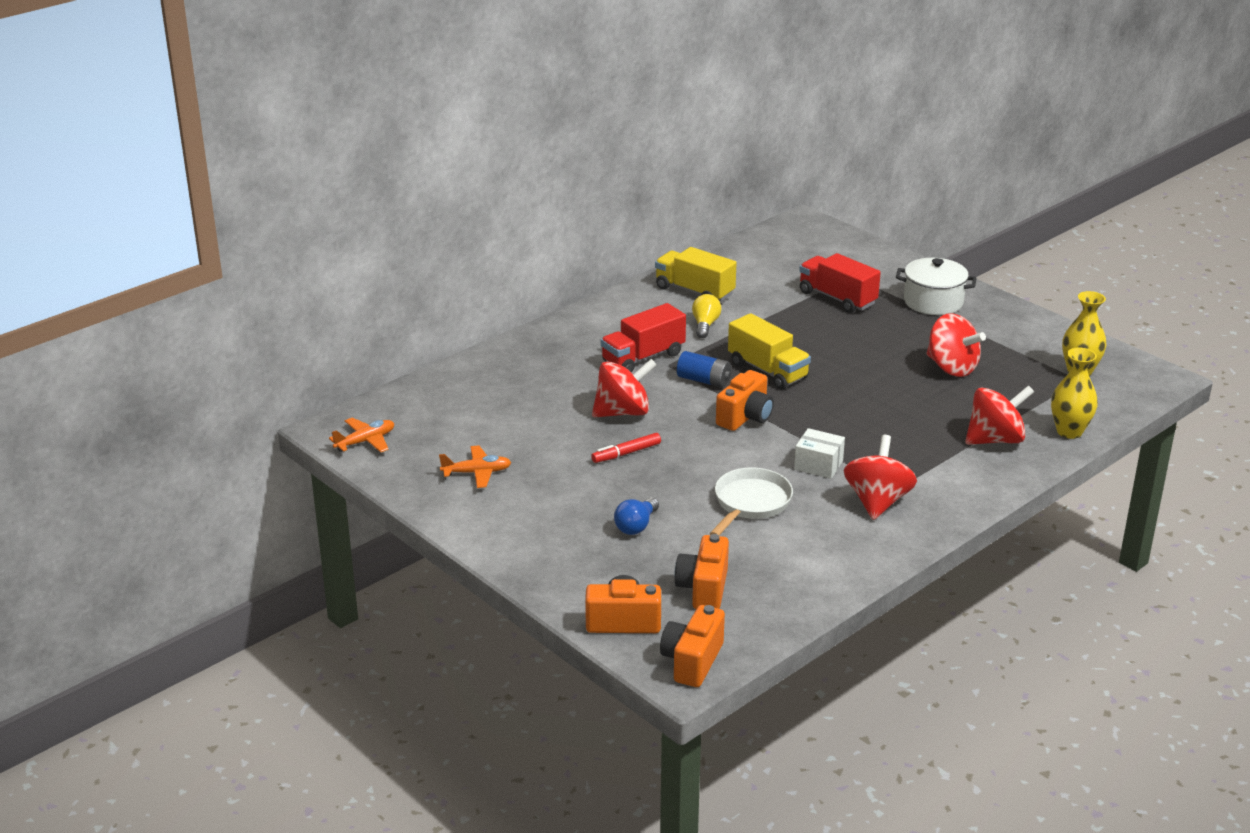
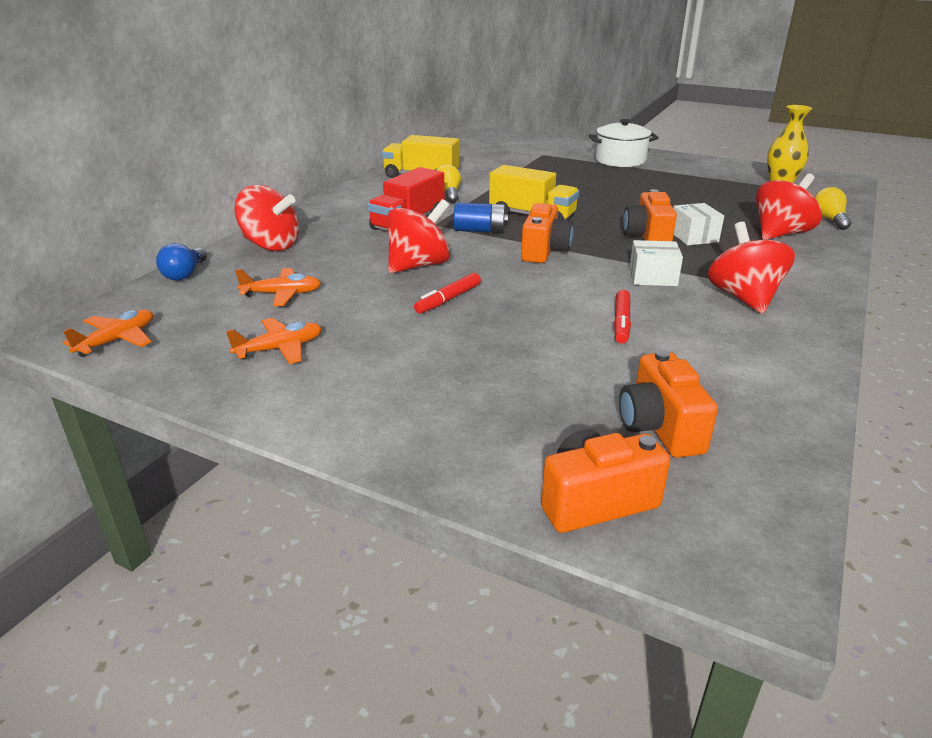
camera: 20 degrees left, 0 degrees up
blue light bulb [614,498,659,535] -> blue light bulb moved to [156,243,207,281]
orange camera [660,605,725,687] -> orange camera moved to [623,189,677,241]
white pan [709,467,793,536] -> red marker [614,290,631,344]
red truck [799,253,881,313] -> none
red spinning top [926,313,986,377] -> red spinning top moved to [234,185,299,251]
yellow vase [1051,348,1098,439] -> yellow light bulb [814,187,851,230]
none -> orange plane [235,268,321,306]
none -> white box [673,203,724,245]

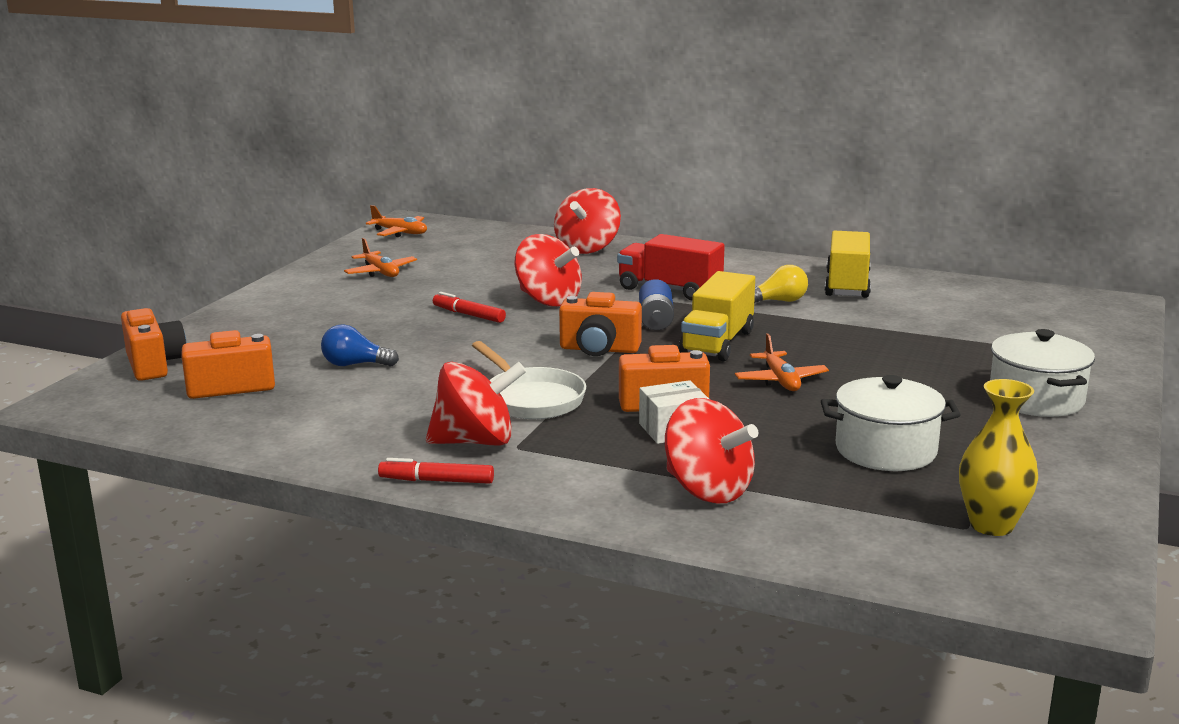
camera: 85 degrees right, 10 degrees down
blue light bulb [156,243,207,281] -> blue light bulb moved to [321,324,399,366]
orange plane [235,268,321,306] -> orange plane moved to [735,334,829,391]
red marker [614,290,631,344] -> red marker moved to [378,458,494,484]
white box [629,240,683,286] -> white pan [472,341,586,419]
yellow light bulb [814,187,851,230] -> none
none -> white pot [821,375,961,471]

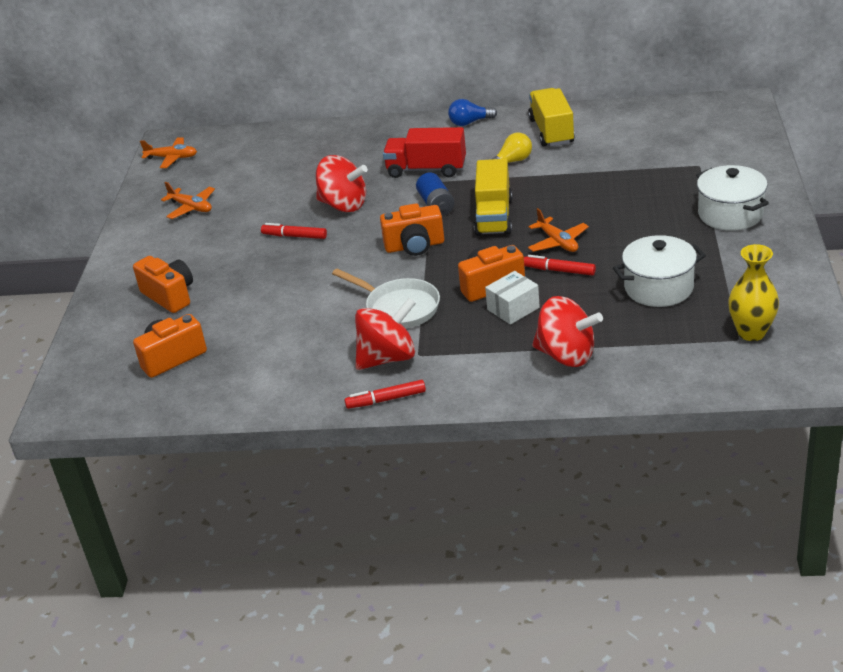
camera: 15 degrees left, 15 degrees up
orange camera [121,308,187,381] -> orange camera moved to [133,256,193,313]
blue light bulb [321,324,399,366] -> blue light bulb moved to [448,99,497,126]
red spinning top [554,188,621,254] -> none
none -> red marker [524,255,596,275]

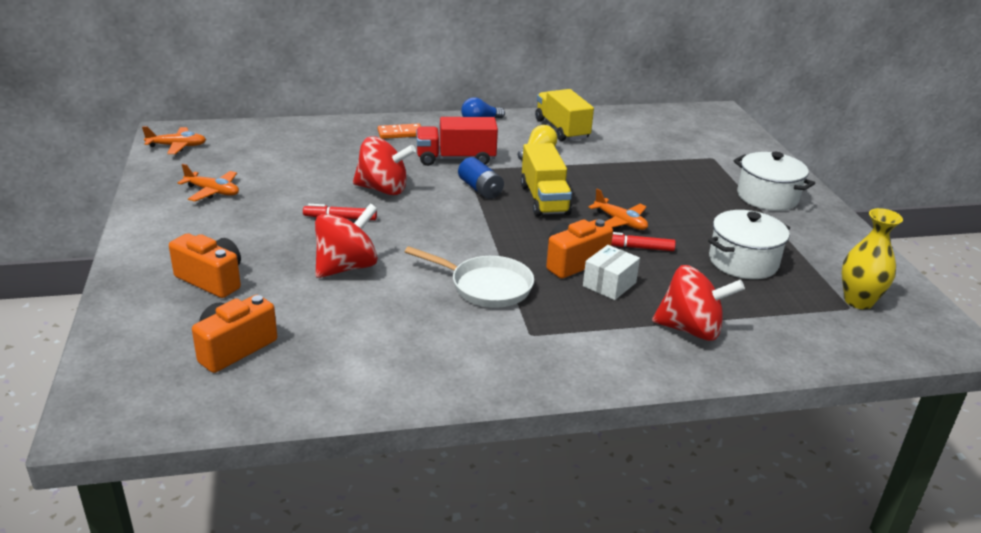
camera: 20 degrees left, 5 degrees down
red marker [345,380,426,409] -> none
red spinning top [355,298,416,370] -> red spinning top moved to [315,204,378,278]
orange camera [380,204,444,256] -> none
none -> orange domino [378,123,421,139]

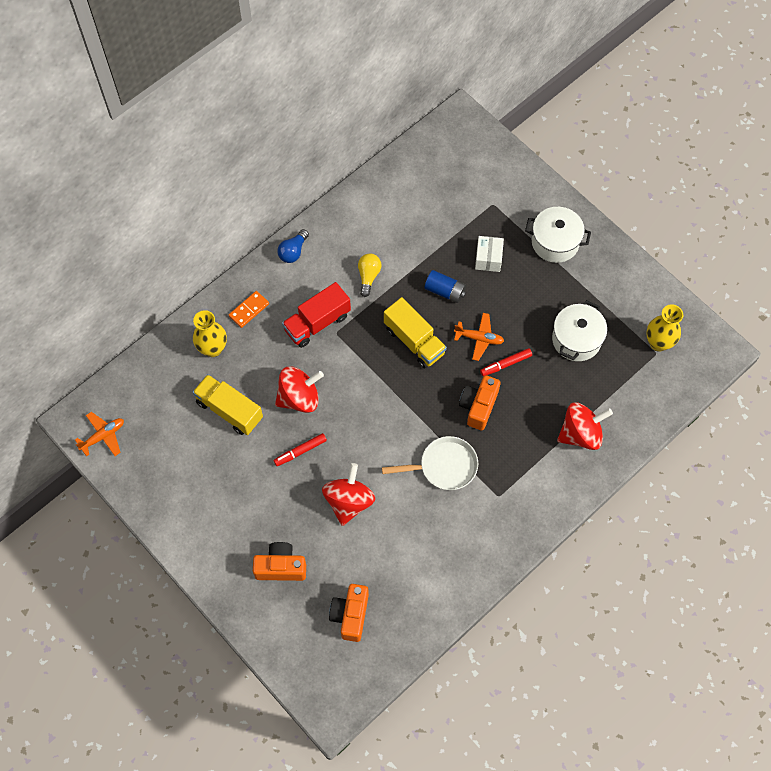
camera: 30 degrees left, 35 degrees up
orange plane [178,164,239,201] -> none
blue battery [458,157,504,199] -> blue battery moved to [424,270,466,303]
yellow truck [535,89,594,141] -> yellow truck moved to [193,374,263,435]
white box [583,245,640,300] -> white box moved to [475,236,504,272]
none -> yellow vase [193,310,227,357]

